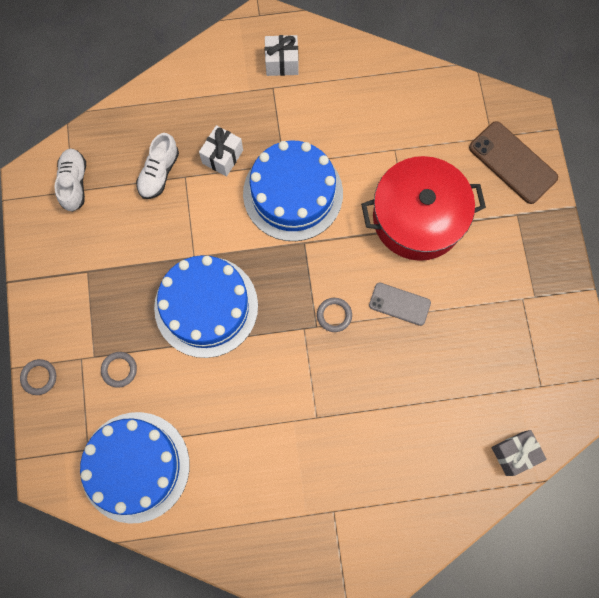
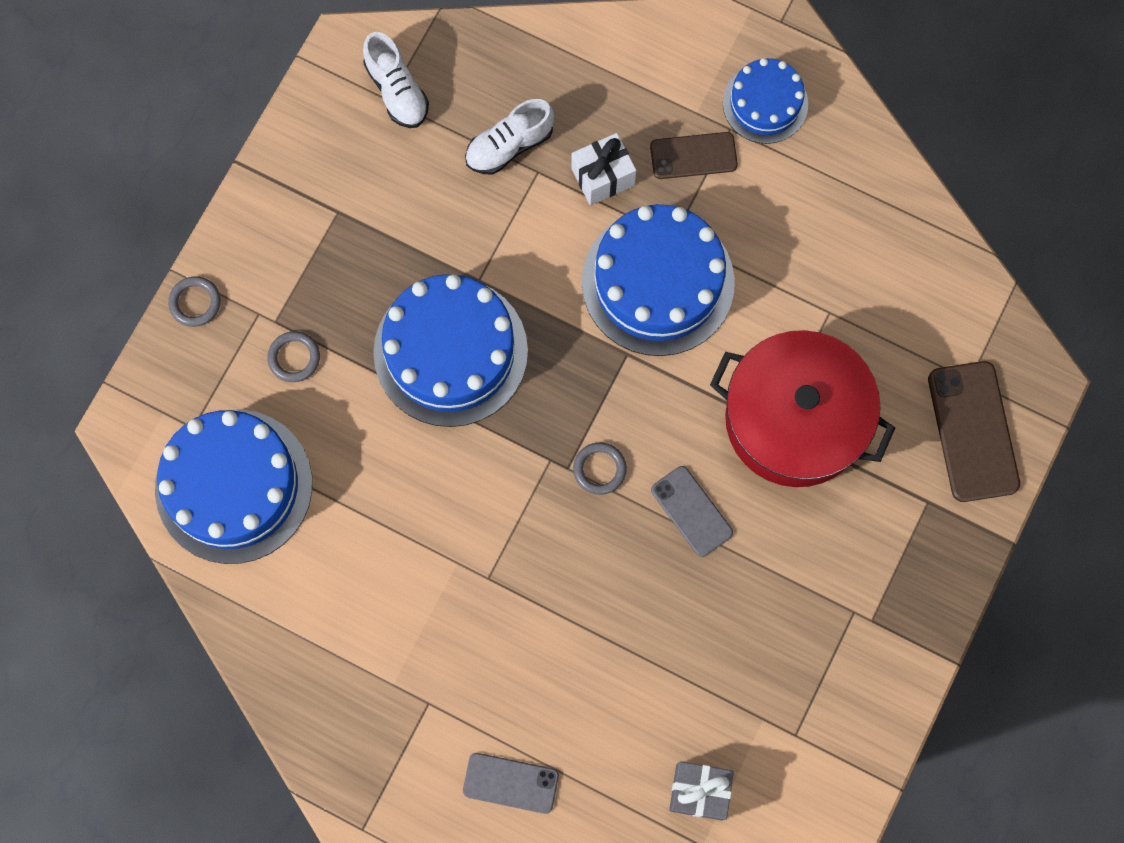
camera: 35 degrees right, 0 degrees up
white shoe [54,149,86,212] -> white shoe turned 120 degrees clockwise [363,32,429,128]
white gift [265,35,298,76] -> blue cake [723,58,808,144]
none -> grey phone [463,753,559,814]
none -> brown phone [650,132,738,179]

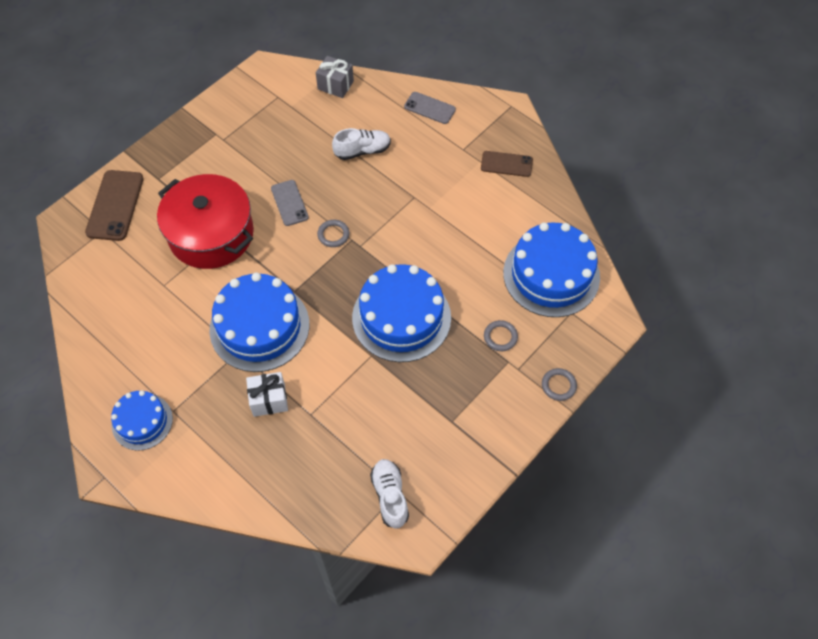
camera: 165 degrees left, 15 degrees down
white shoe [465,99,554,174] -> white shoe moved to [332,128,391,160]
brown phone [650,132,738,179] -> brown phone moved to [481,151,533,177]

